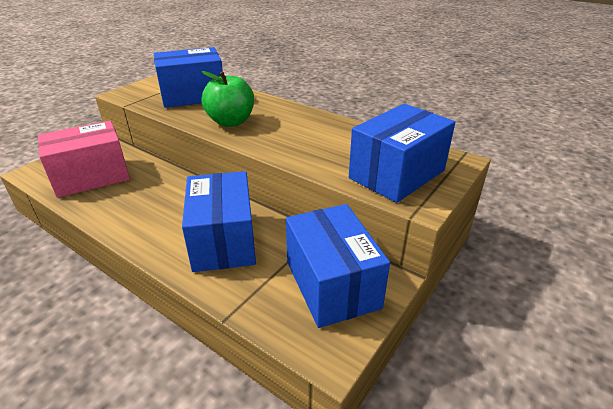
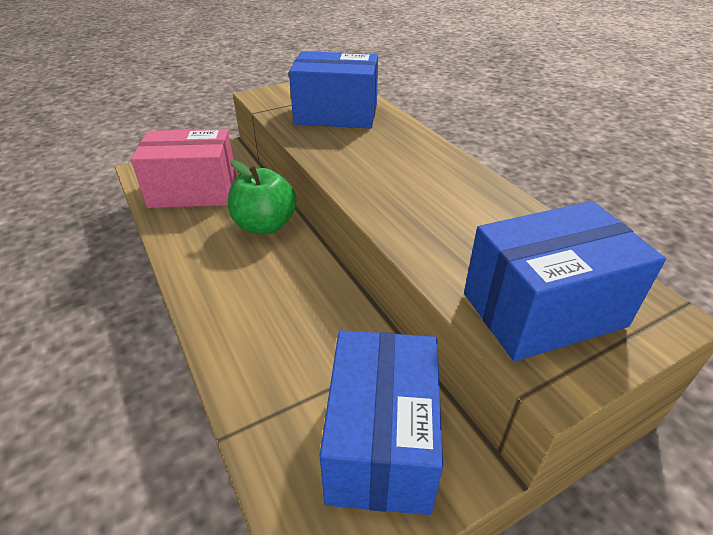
camera: 25 degrees right, 5 degrees up
blue box [182,171,256,272] -> none
green apple [201,71,254,127] -> green apple moved to [228,160,296,235]

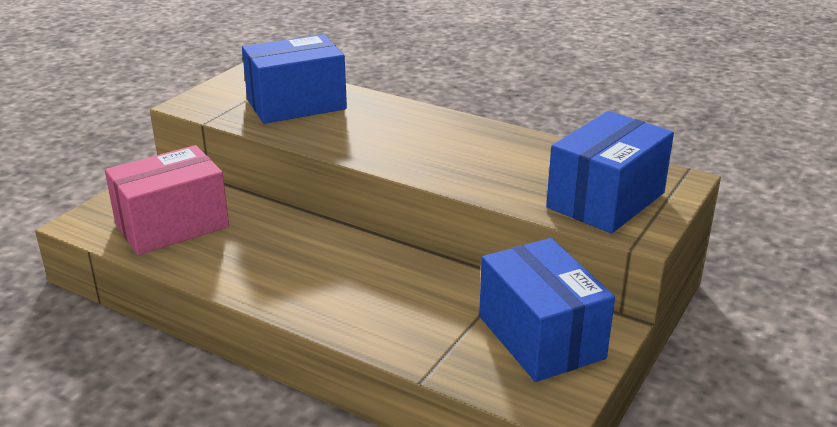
camera: 30 degrees left, 10 degrees down
green apple [228,160,296,235] -> none

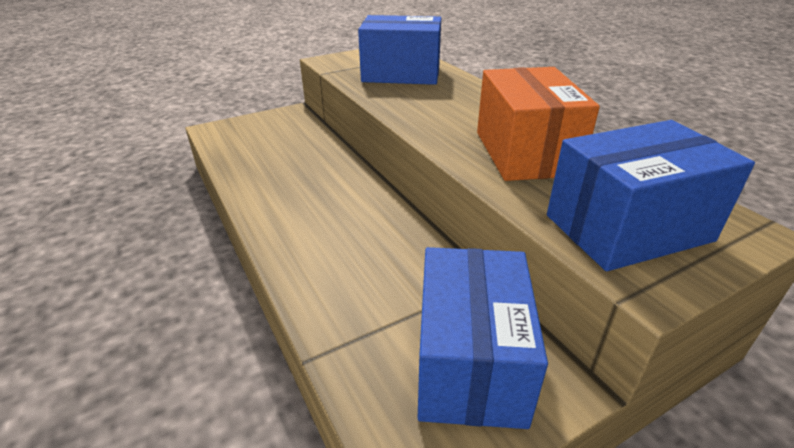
camera: 30 degrees right, 5 degrees up
pink box [105,145,229,255] -> none
none -> orange box [477,67,600,181]

